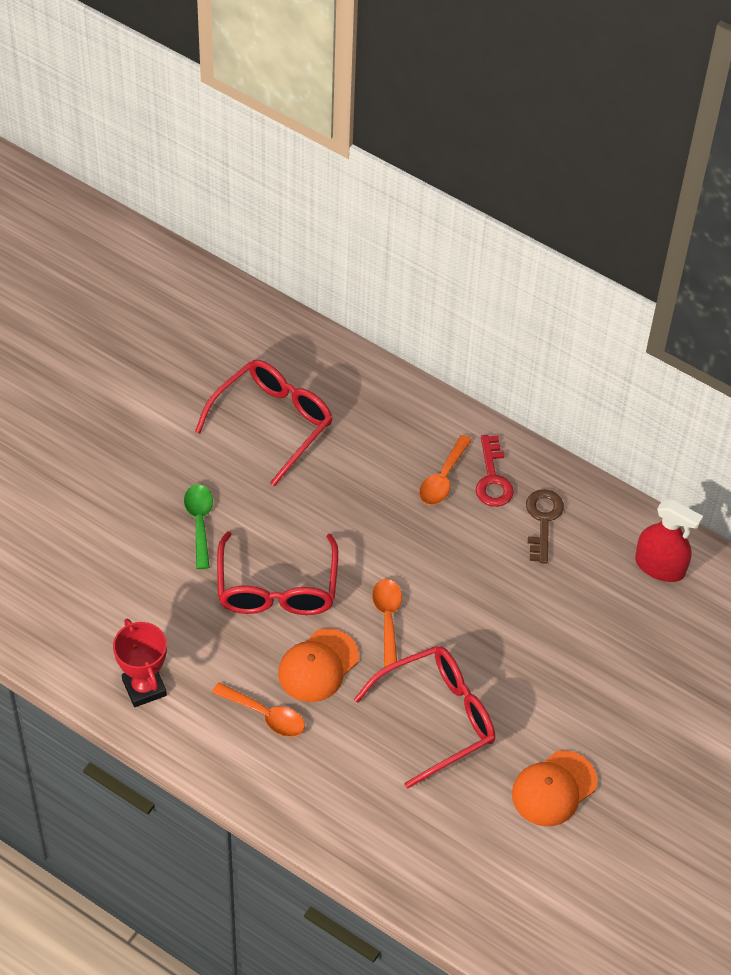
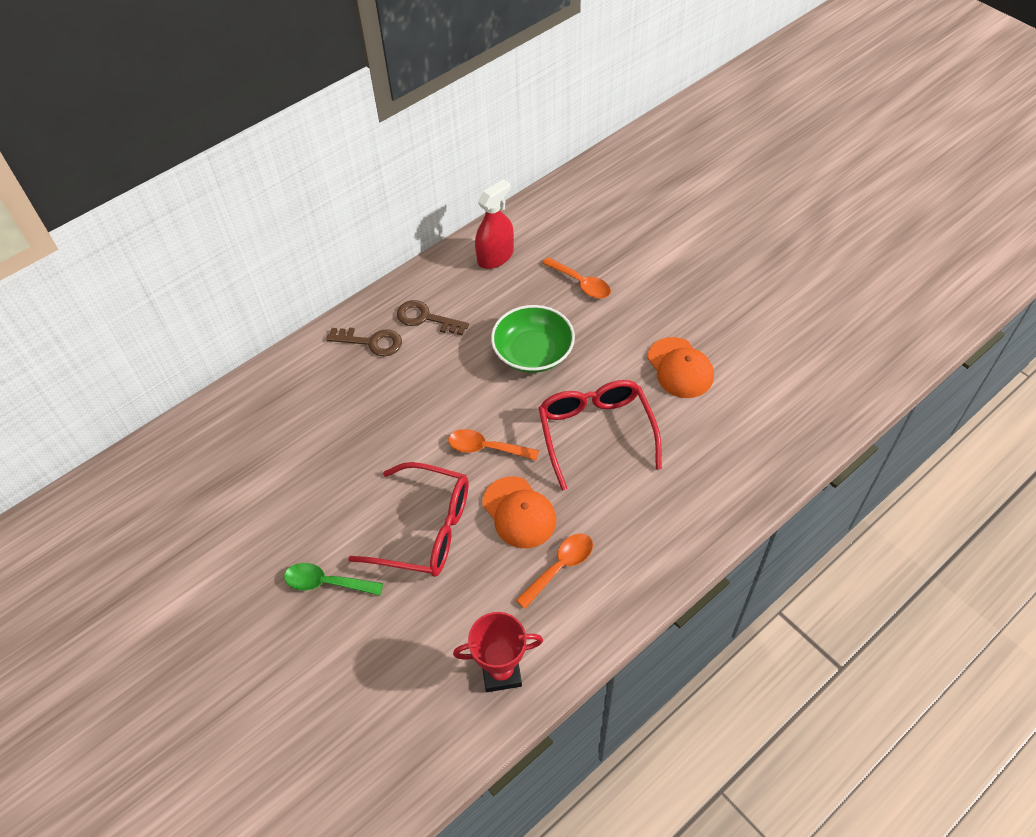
camera: 70 degrees left, 0 degrees up
red glasses [195,360,333,486] -> none
orange spoon [419,435,472,505] -> orange spoon moved to [542,257,611,299]
red key [476,435,514,507] -> brown key [326,328,402,356]
none -> green bowl [491,305,575,373]

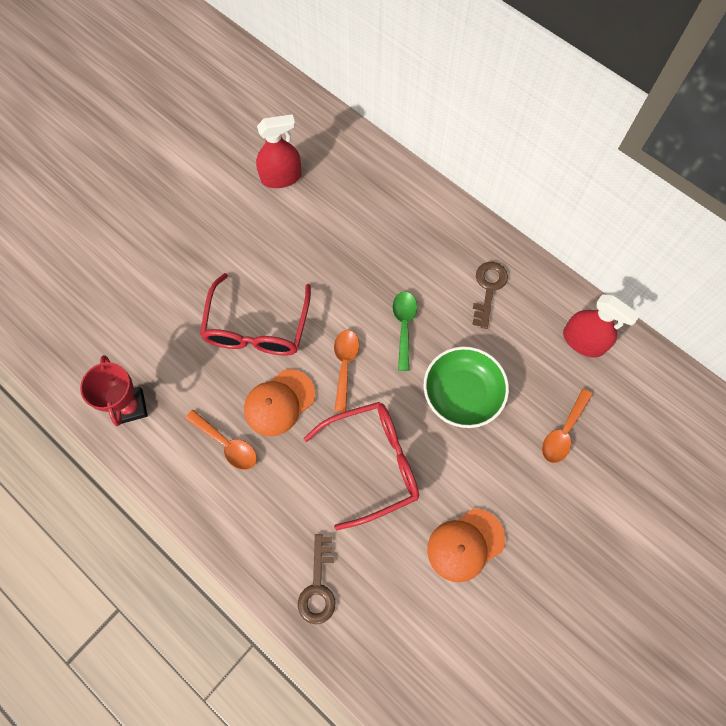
camera: 80 degrees right, 15 degrees up
green spoon [284,563,383,596] -> green spoon moved to [392,292,417,371]
brown key [326,328,402,356] -> brown key moved to [298,534,335,624]
none -> red spray bottle [256,114,302,188]

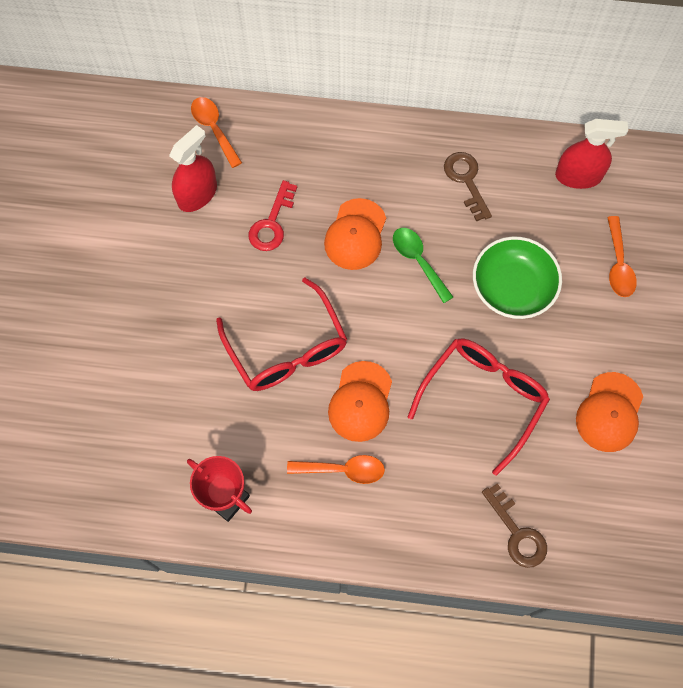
camera: 35 degrees left, 0 degrees up
orange spoon [334,330,359,412] -> orange spoon moved to [191,97,242,168]
none -> red key [249,180,297,251]
none -> orange cap [324,198,386,270]

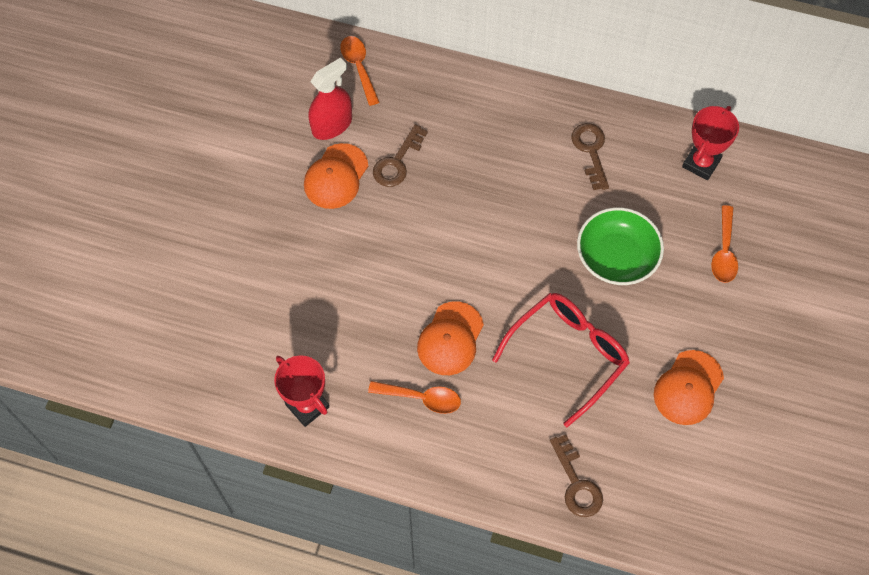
camera: 10 degrees right, 5 degrees down
red glasses [216,278,347,391] -> none
red key [249,180,297,251] -> brown key [373,124,428,187]
orange cap [324,198,386,270] -> orange cap moved to [304,143,368,209]
green spoon [393,228,453,303] -> none
red spray bottle [555,119,628,189] -> red trophy [682,106,739,180]

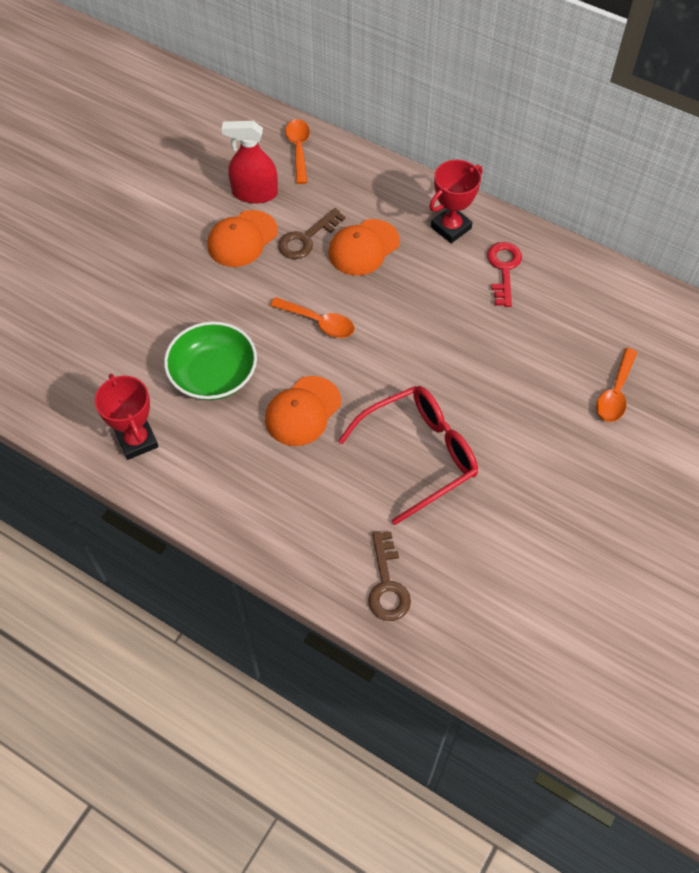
camera: 15 degrees right, 5 degrees down
red spray bottle [308,57,352,140] -> red spray bottle turned 150 degrees counterclockwise [222,121,278,204]
orange spoon [368,381,461,414] -> orange spoon moved to [270,297,355,338]
brown key [571,123,609,190] -> red key [487,242,522,307]
green bowl [577,207,664,285] -> green bowl moved to [164,321,257,400]
orange cap [654,350,724,425] -> orange cap moved to [328,219,400,276]
red trophy [682,106,739,180] -> red trophy moved to [429,160,482,243]

